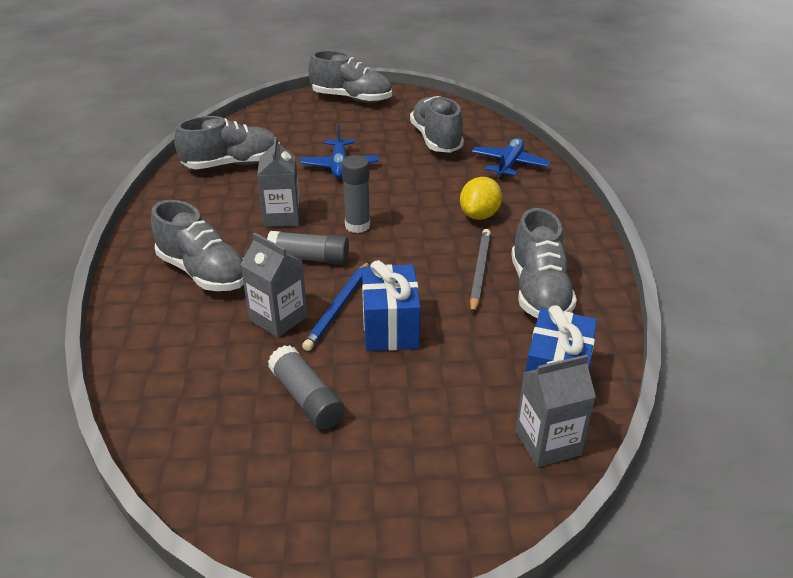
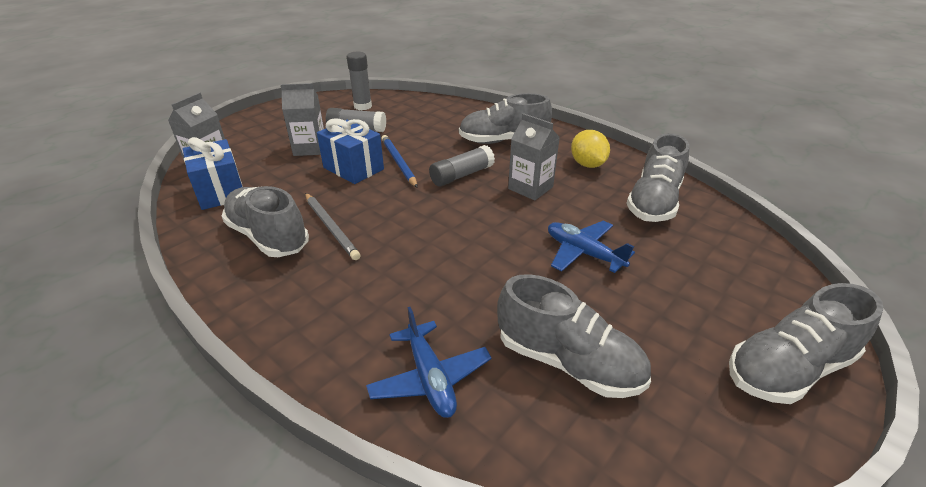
camera: 135 degrees right, 0 degrees up
grey carton [240,232,307,337] -> grey carton moved to [281,83,324,156]
grey glue stick [342,155,370,233] -> grey glue stick moved to [347,52,372,110]
yellow lemon [460,177,502,220] -> yellow lemon moved to [571,130,610,168]

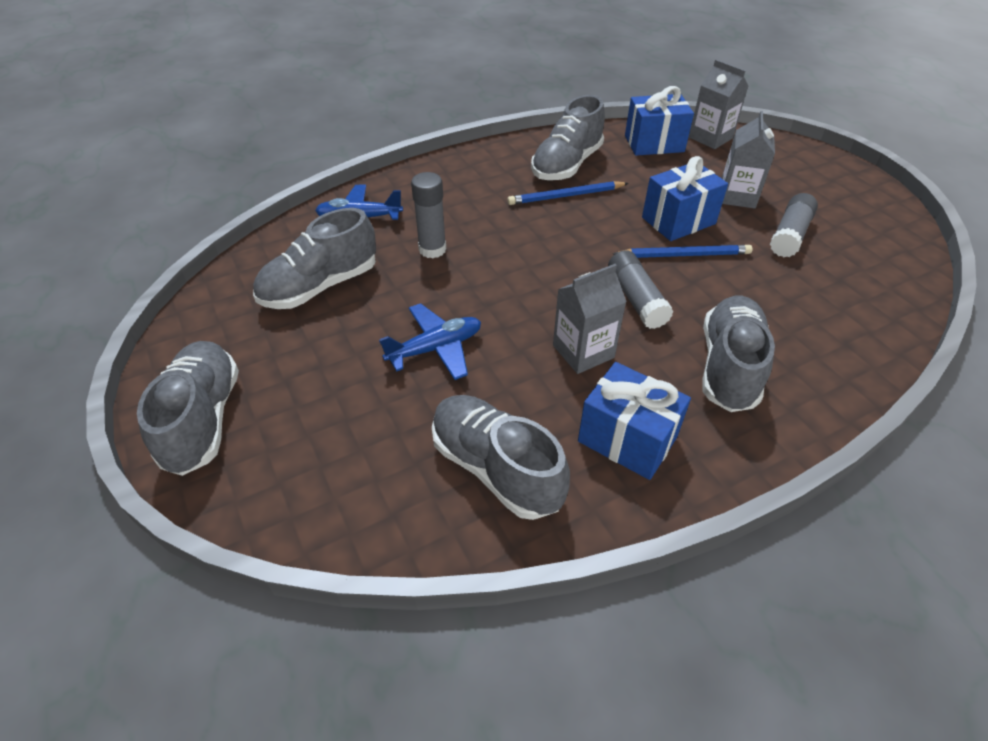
camera: 110 degrees right, 10 degrees up
grey shoe [222,186,309,257] -> grey shoe turned 150 degrees clockwise [531,95,605,180]
grey pencil [305,193,360,260] -> blue pencil [507,181,629,205]
grey glue stick [347,52,372,110] -> grey glue stick moved to [411,172,446,258]
yellow lemon [571,130,610,168] -> blue gift [578,362,691,480]

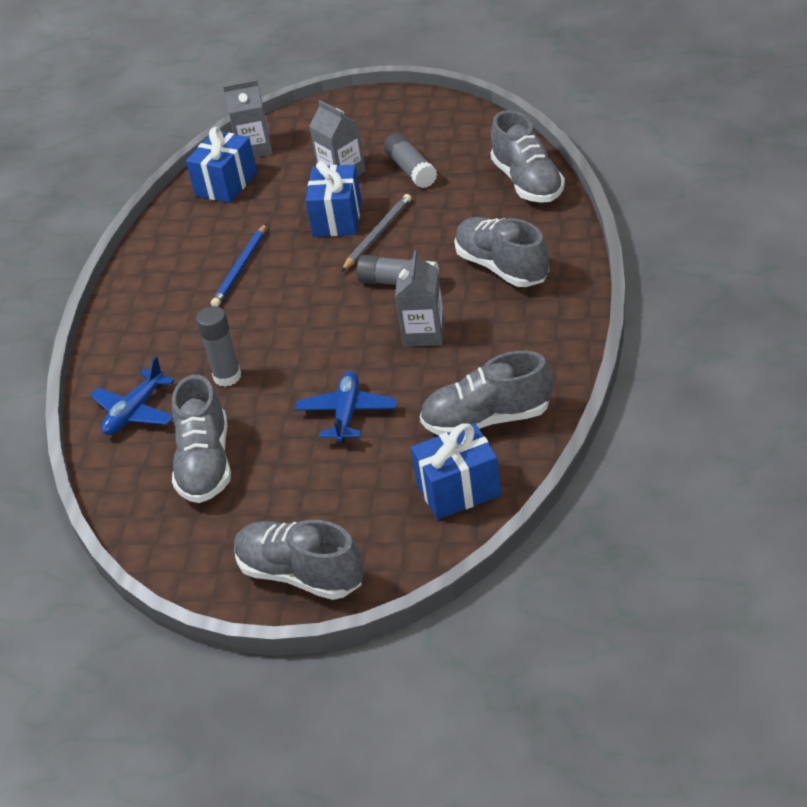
camera: 50 degrees left, 5 degrees down
grey shoe [531,95,605,180] -> grey shoe moved to [491,110,565,203]
blue gift [578,362,691,480] -> blue gift moved to [411,423,501,520]
blue pencil [613,245,752,258] -> grey pencil [341,194,411,272]

